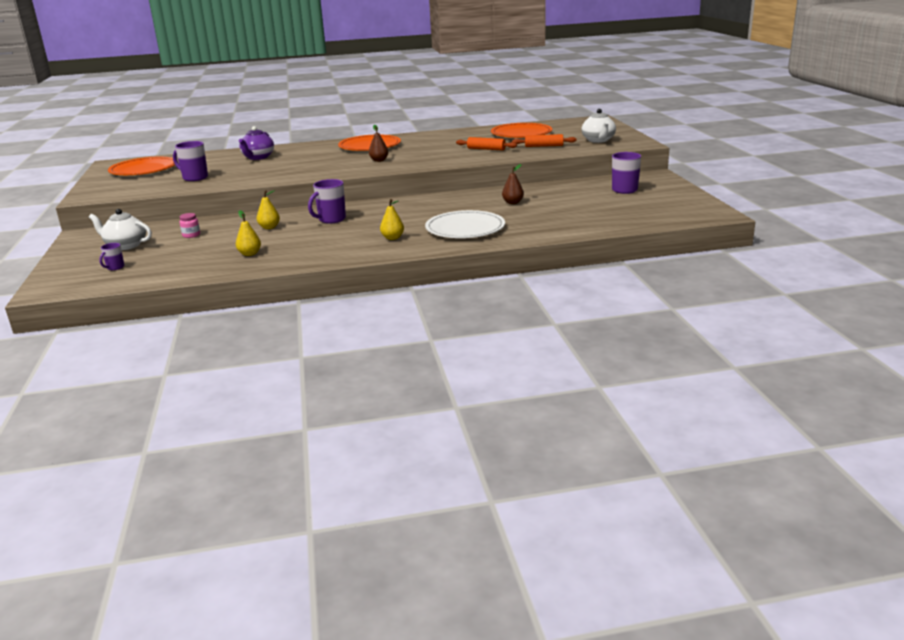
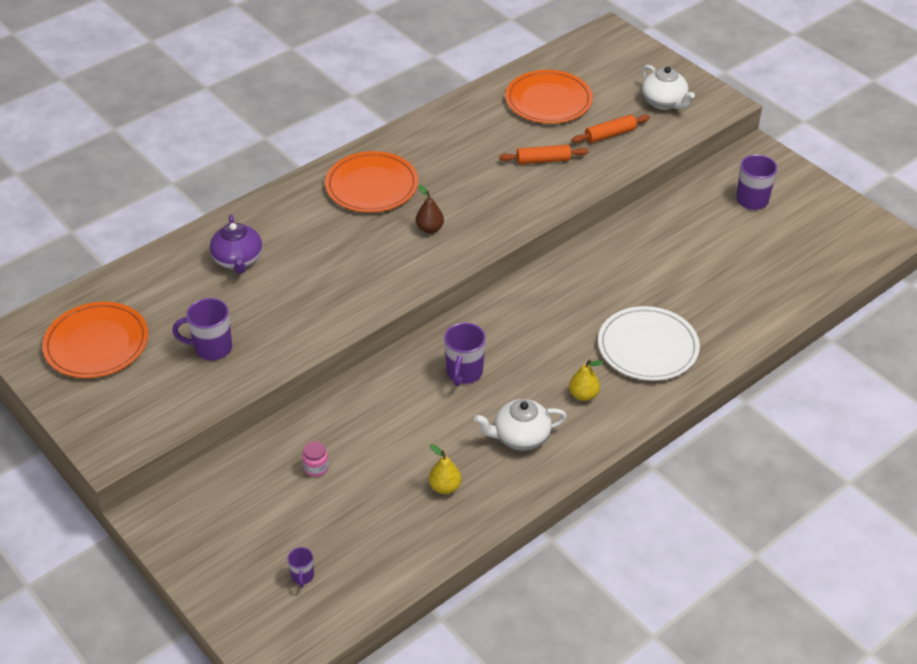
camera: 30 degrees left, 20 degrees up
white teapot [89,209,152,250] -> white teapot moved to [474,399,567,451]
yellow pear [257,190,280,229] -> none
brown pear [502,164,524,204] -> none

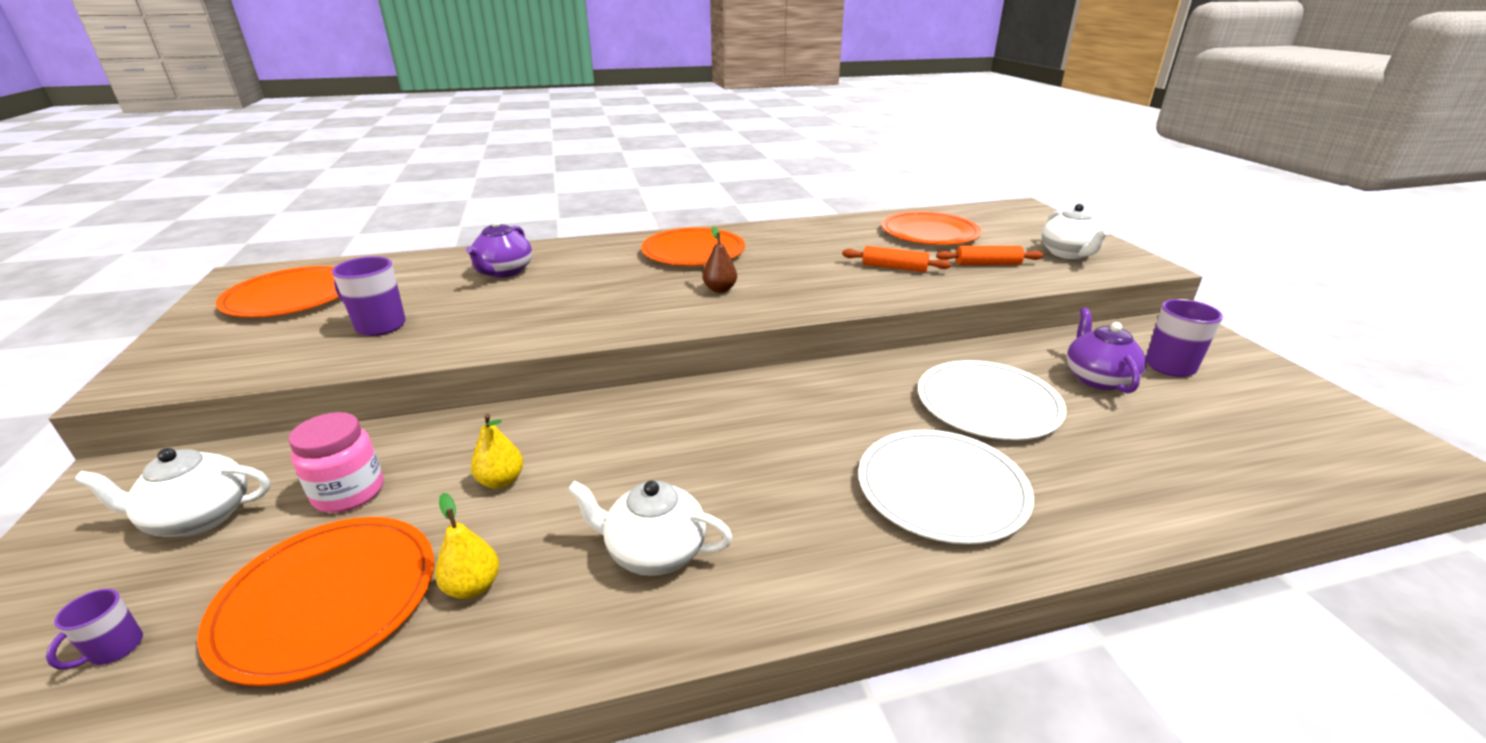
camera: 25 degrees right, 15 degrees down
pink jar [302,441,329,477] -> pink jar [288,412,384,513], size x1.73
purple mug [444,322,486,386] -> none
yellow pear [569,359,603,401] -> yellow pear moved to [471,414,523,489]
none -> white teapot [74,448,270,537]
none -> orange plate [197,517,434,686]
none -> white plate [918,360,1067,440]
none -> purple teapot [1067,308,1146,393]

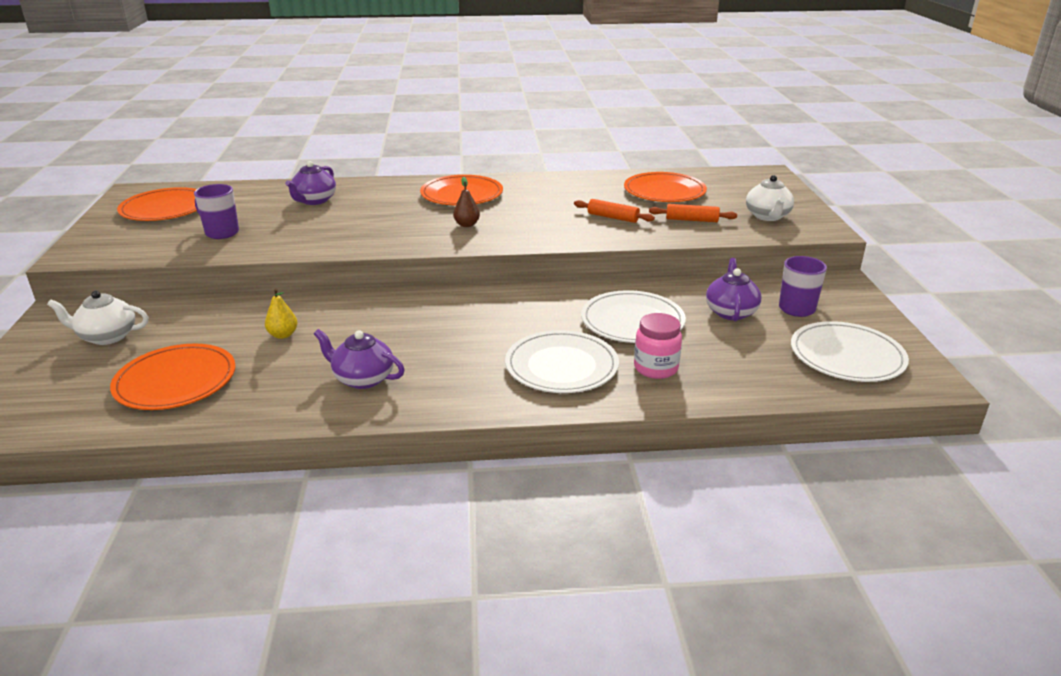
camera: 10 degrees right, 0 degrees up
purple mug [46,589,143,670] -> none
pink jar [288,412,384,513] -> pink jar moved to [634,313,682,379]
yellow pear [435,493,499,599] -> none
white teapot [568,481,733,576] -> purple teapot [314,329,405,389]
none -> white plate [791,321,909,382]

